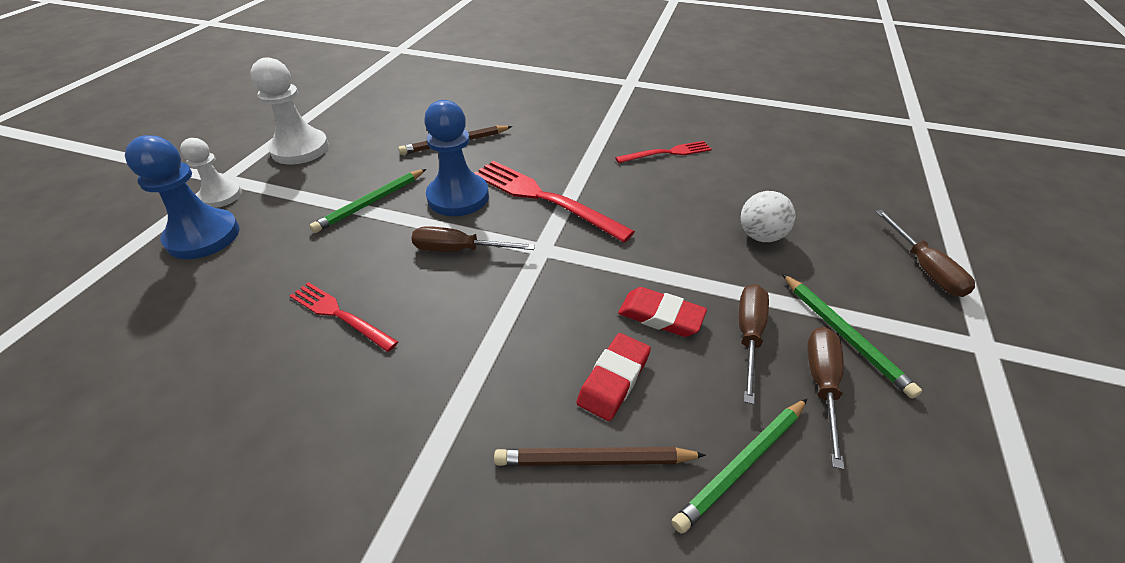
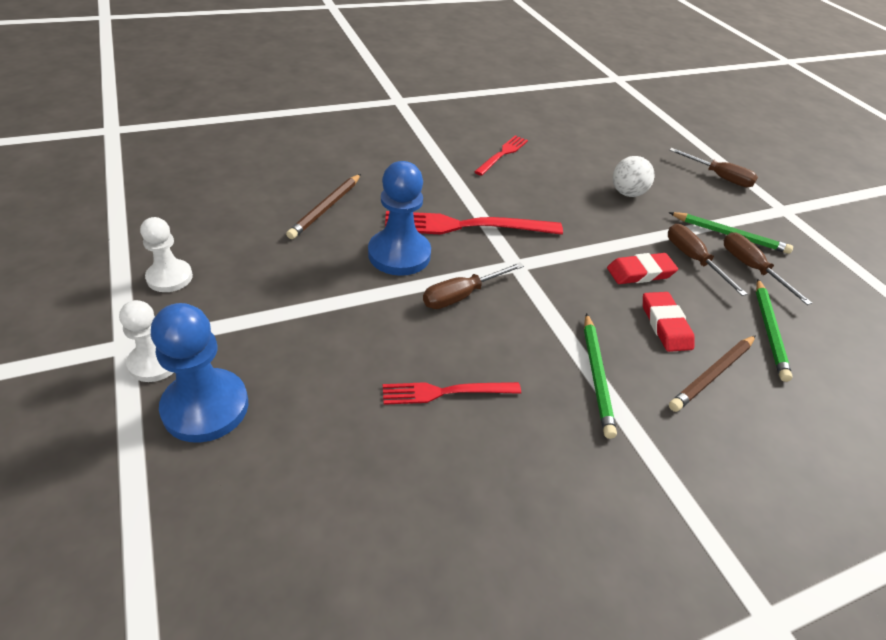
camera: 45 degrees left, 0 degrees up
white pawn [251,57,329,165] -> white pawn [140,217,193,292], size x0.63
green pencil [309,169,426,233] -> green pencil moved to [584,313,617,439]

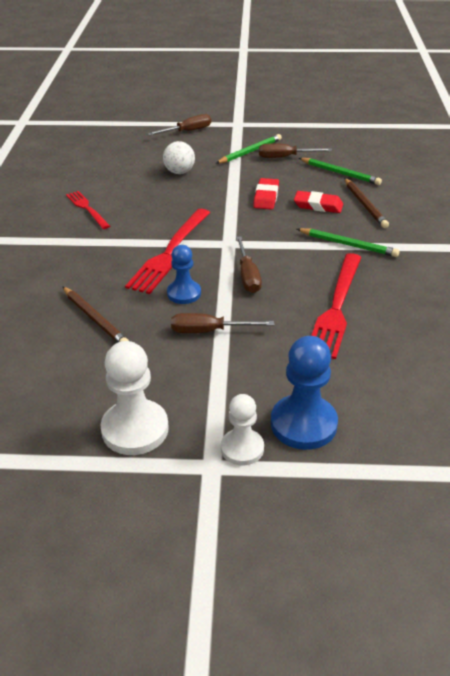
camera: 60 degrees left, 5 degrees down
white pawn [140,217,193,292] -> white pawn [101,341,169,455], size x1.59
blue pawn [368,161,431,276] -> blue pawn [167,245,201,304], size x0.63
red fork [383,382,521,405] -> red fork [311,253,362,359], size x1.69
brown screwdriver [668,224,747,296] -> brown screwdriver moved to [171,313,274,333]

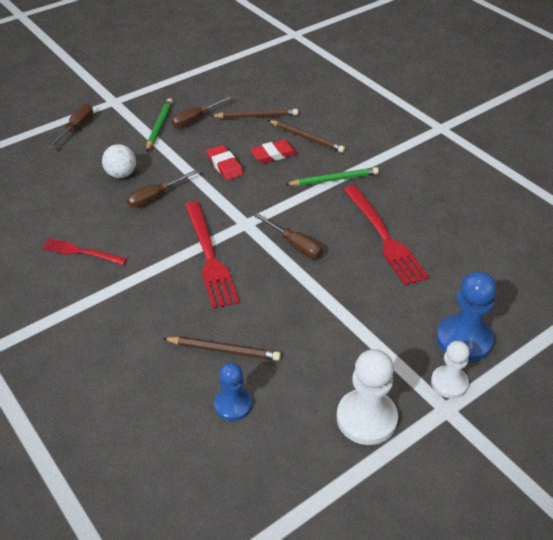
camera: 40 degrees left, 5 degrees up
blue pawn [167,245,201,304] -> blue pawn moved to [214,362,252,421]
brown screwdriver [171,313,274,333] -> brown screwdriver moved to [127,169,199,208]
green pencil [299,158,382,185] -> brown pencil [211,109,298,119]

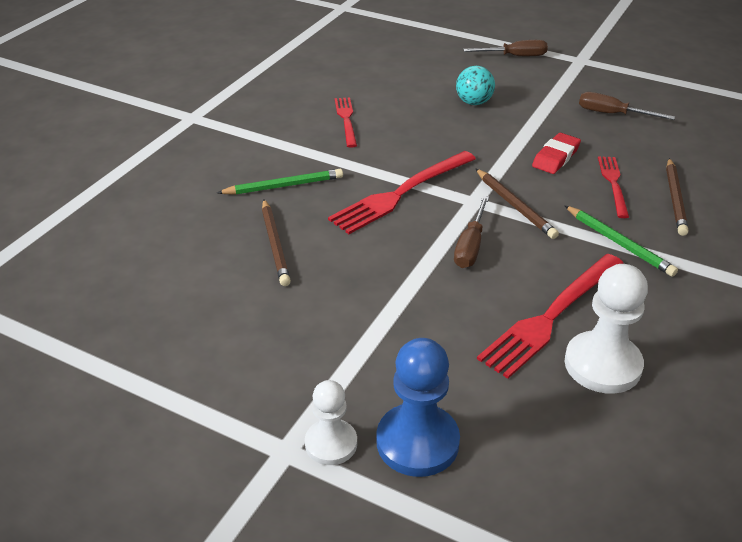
camera: 65 degrees right, 5 degrees down
white ball [102,144,136,178] -> turquoise ball [456,66,495,105]
brown screwdriver [127,169,199,208] -> none
green pencil [146,98,173,152] -> green pencil moved to [217,169,343,195]
brown pencil [211,109,298,119] -> brown pencil moved to [476,169,559,239]
blue pawn [214,362,252,421] -> none
red eraser [250,140,298,163] -> red fork [598,156,629,218]
white pawn [337,349,398,445] -> white pawn moved to [565,264,648,394]

